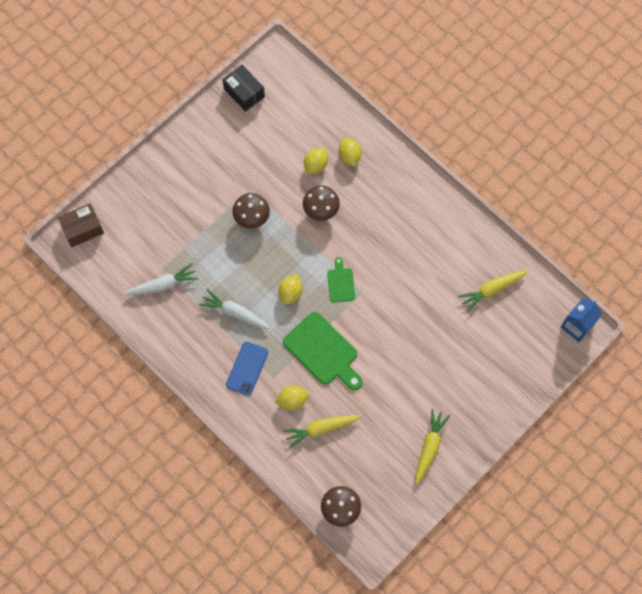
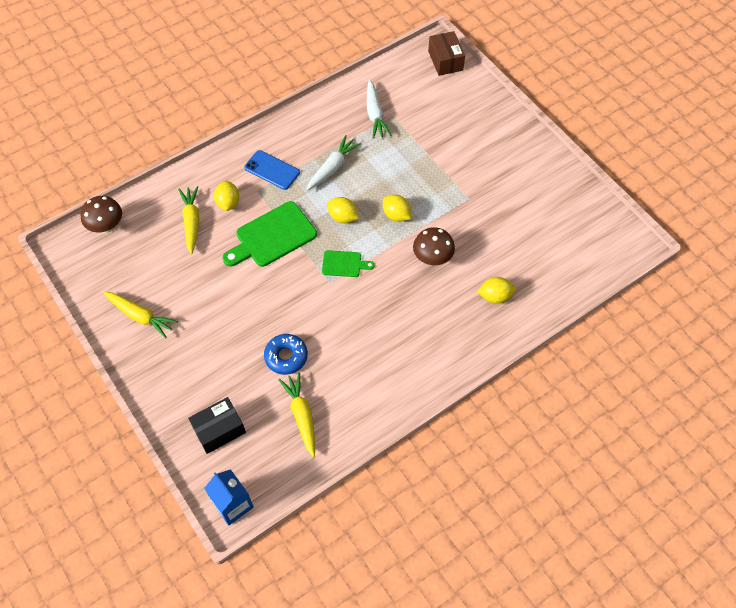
camera: 100 degrees right, 10 degrees down
black box [222,65,265,112] -> black box moved to [188,397,246,454]
brown mushroom [232,193,270,229] -> none
yellow lemon [304,148,328,174] -> yellow lemon moved to [383,195,411,222]
none -> blue donut [264,334,308,375]

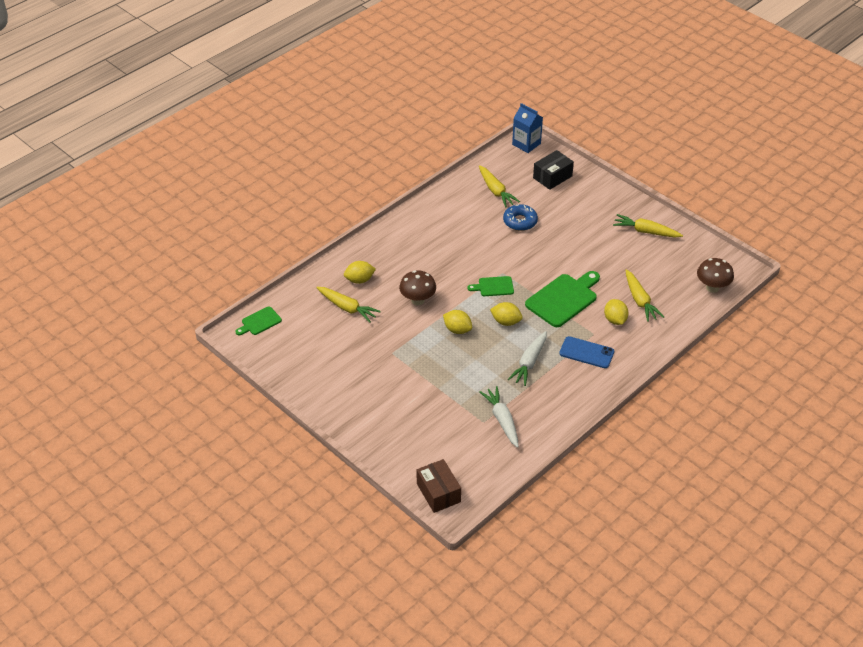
camera: 170 degrees right, 15 degrees down
none -> green cutting board [236,306,282,335]
none -> yellow carrot [316,287,381,323]

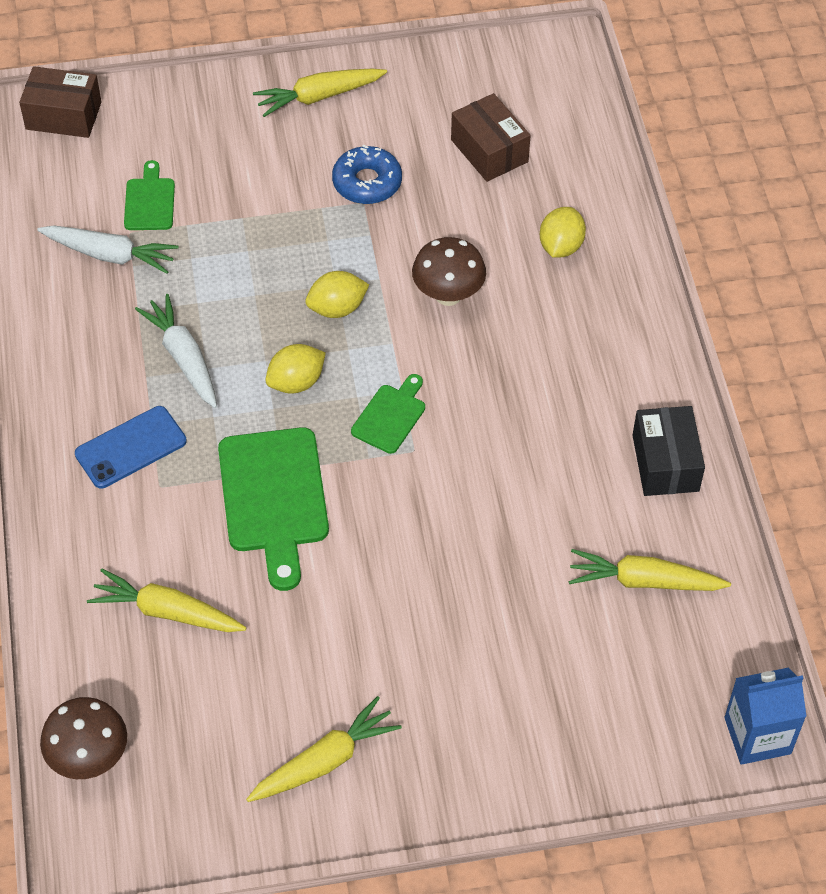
camera: 125 degrees right, 10 degrees up
green cutting board [236,306,282,335] -> green cutting board moved to [124,160,175,230]
yellow carrot [316,287,381,323] -> yellow carrot moved to [253,69,387,117]
blue donut [503,204,538,231] -> blue donut moved to [332,145,402,204]
black box [533,150,574,190] -> black box moved to [633,406,705,496]
yellow lemon [604,299,629,325] -> none
none -> brown box [451,93,531,182]

